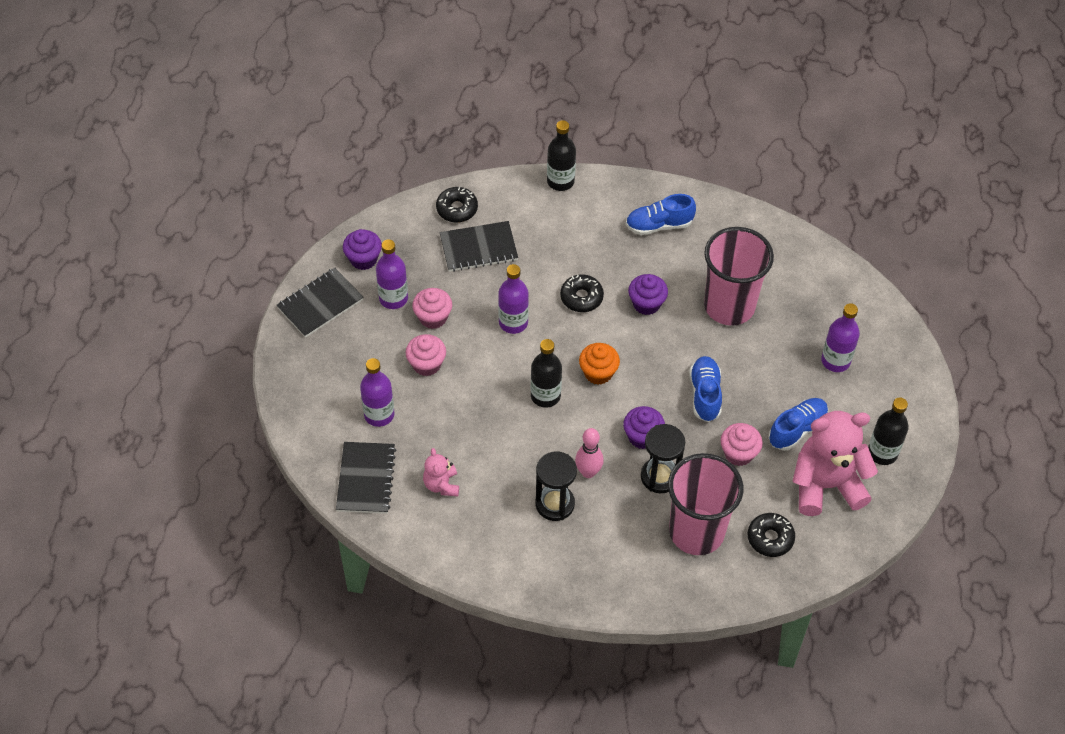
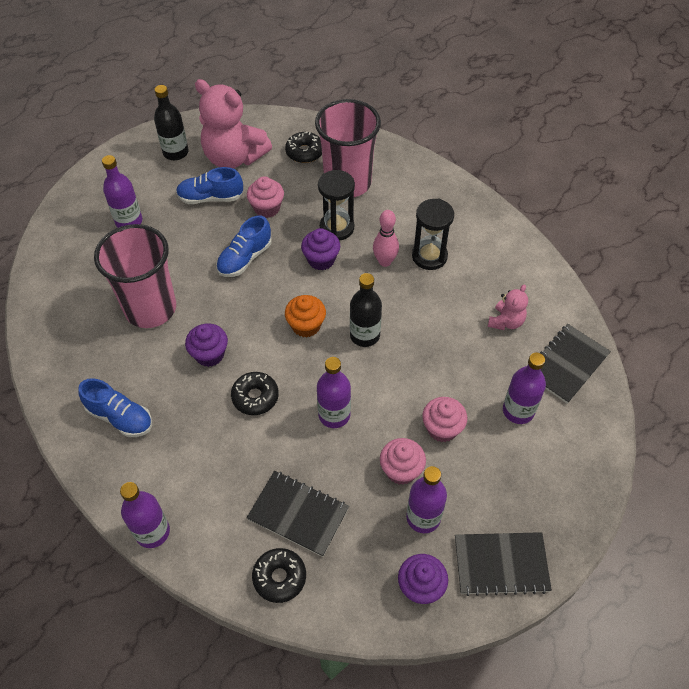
camera: 140 degrees left, 0 degrees up
black bottle [547,120,576,191] -> purple bottle [120,482,170,548]

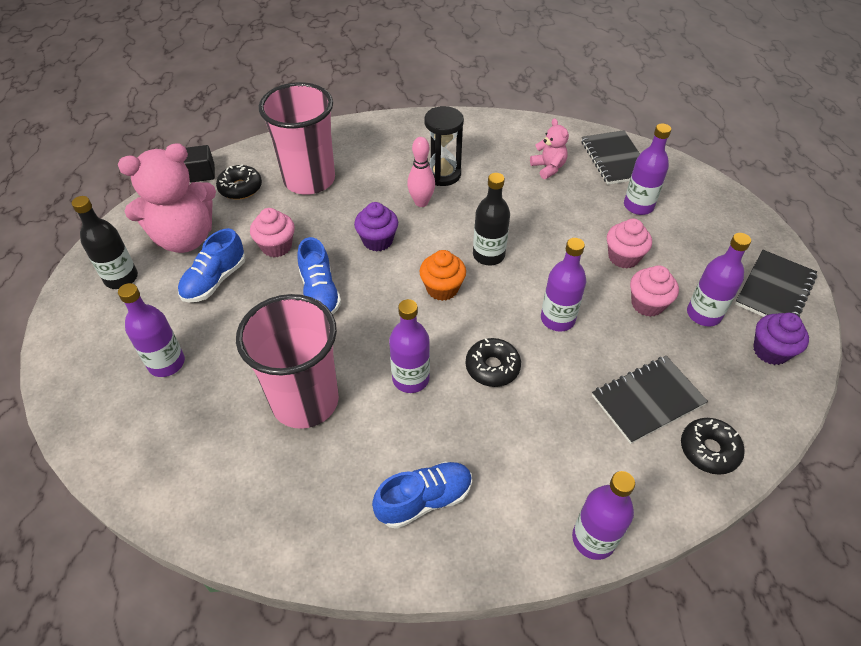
camera: 55 degrees left, 5 degrees down
purple cupcake [185,323,228,367] -> purple bottle [389,299,430,393]
black hourglass [318,170,355,241] -> none
none -> black cube [184,145,215,183]

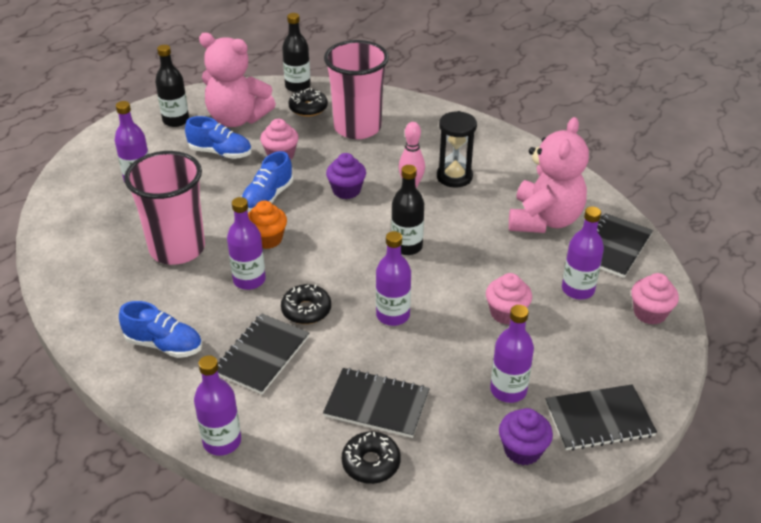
camera: 45 degrees right, 10 degrees down
blue shoe [178,228,246,303] -> blue shoe turned 150 degrees counterclockwise [185,116,252,159]
black cube [184,145,215,183] -> black bottle [282,13,311,92]
orange cupcake [419,250,466,301] -> orange cupcake moved to [248,200,287,249]
pink teddy bear [530,118,569,179] -> pink teddy bear [509,117,589,233], size x2.08
pink cupcake [630,265,679,317] -> pink cupcake moved to [631,273,679,325]
none -> black notebook [218,313,310,394]

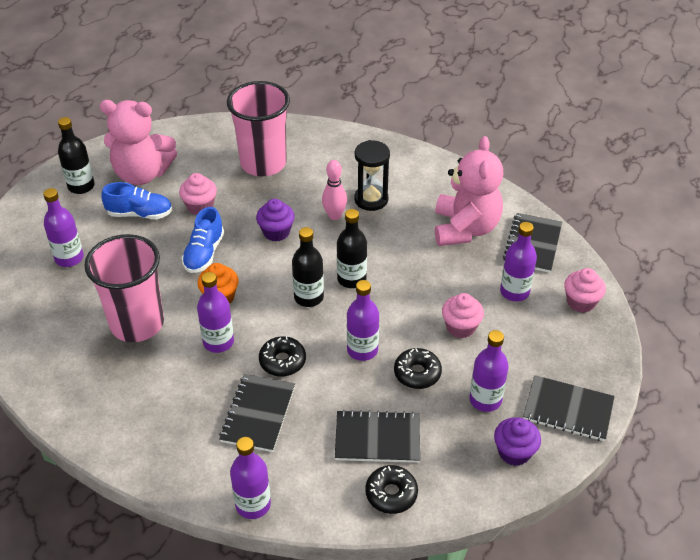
camera: 15 degrees left, 5 degrees up
blue shoe [119,301,202,358] -> none
black bottle [282,13,311,92] -> black bottle moved to [292,227,324,307]
black donut [288,88,328,117] -> black donut moved to [394,348,442,389]
black notebook [545,384,657,451] -> black notebook turned 45 degrees clockwise [523,375,615,441]

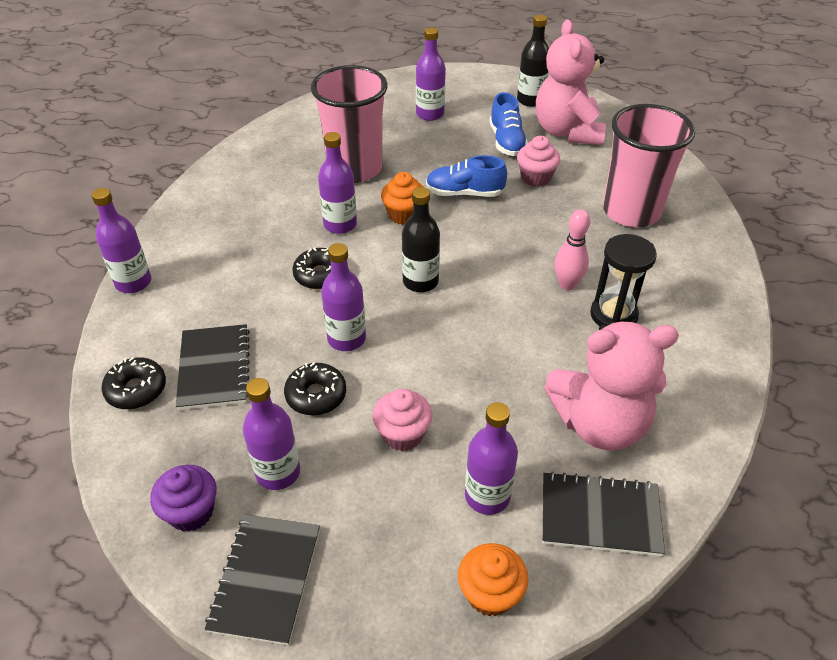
camera: 80 degrees right, 0 degrees up
black notebook [219,374,295,452] -> none
purple cupcake [256,199,295,242] -> none
black bottle [337,209,367,288] -> none
pink cupcake [564,268,606,313] -> orange cupcake [458,543,528,617]

